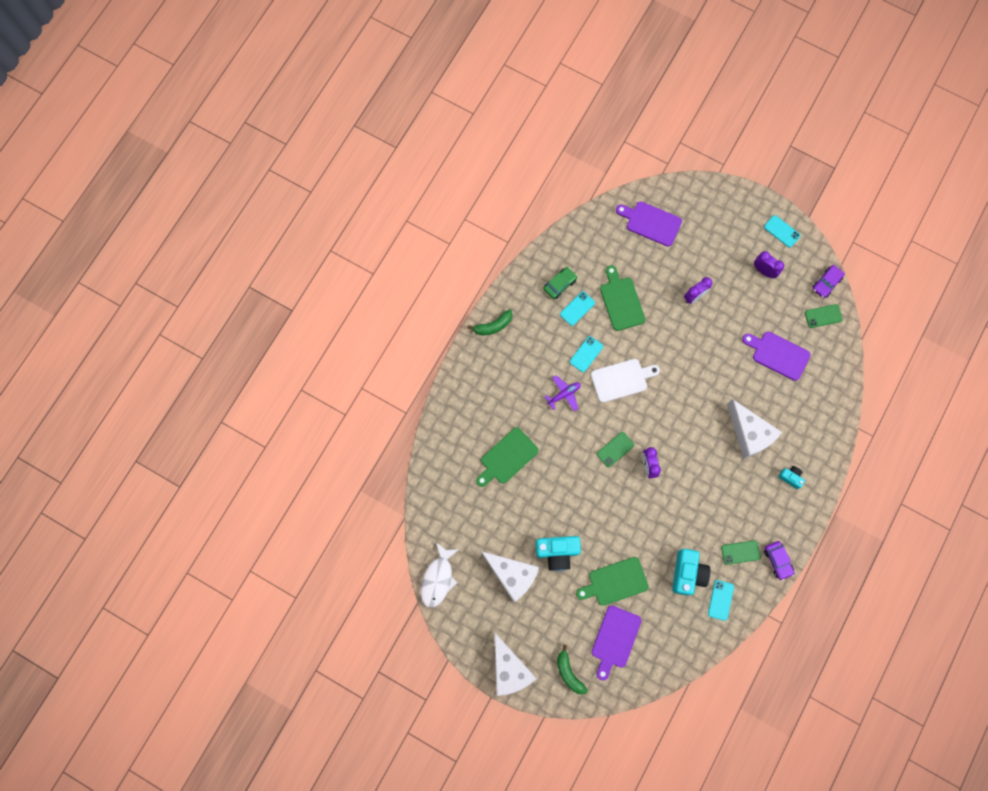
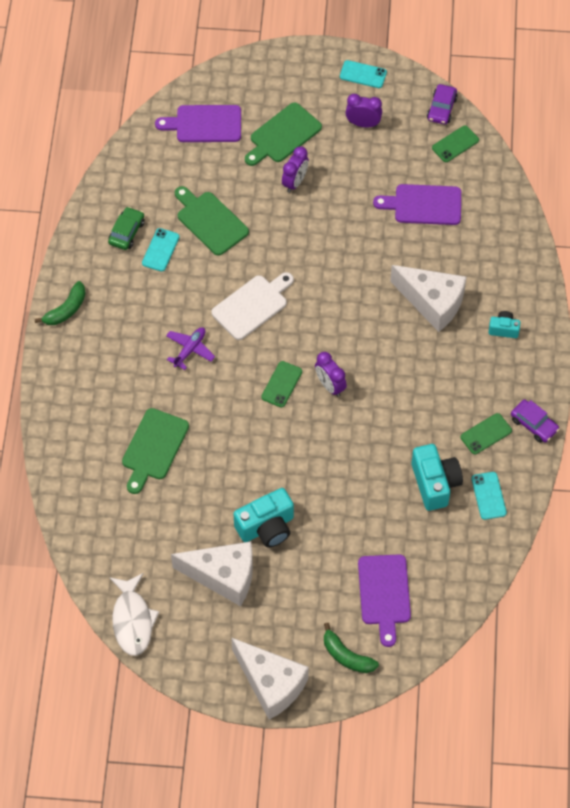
camera: 25 degrees left, 15 degrees down
turquoise phone [570,336,603,372] -> none
green cutting board [576,557,649,606] -> green cutting board moved to [245,102,322,166]

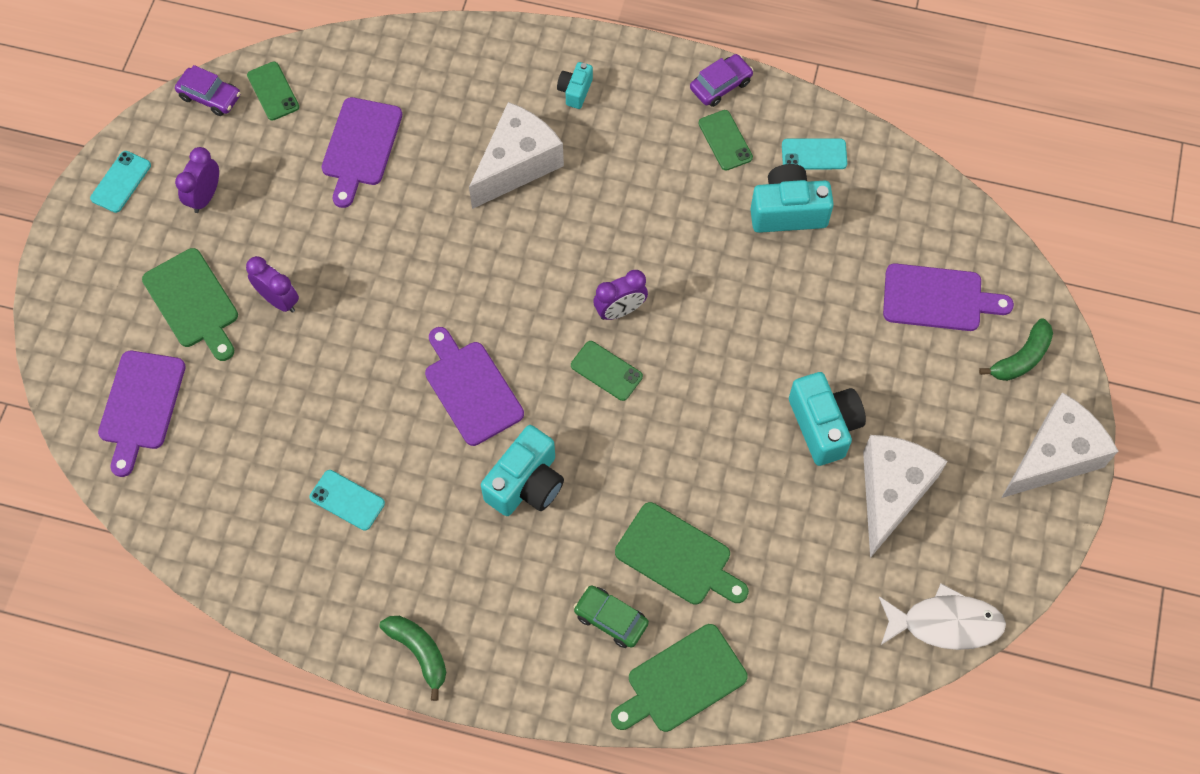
camera: 80 degrees left, 5 degrees up
green car [108,207,145,250] -> green car moved to [574,585,649,648]
purple plane [166,327,215,370] -> turquoise camera [481,425,564,516]
green cutting board [175,186,249,256] -> green cutting board moved to [611,624,748,732]
white cutting board [211,272,294,340] -> purple cutting board [425,327,524,446]

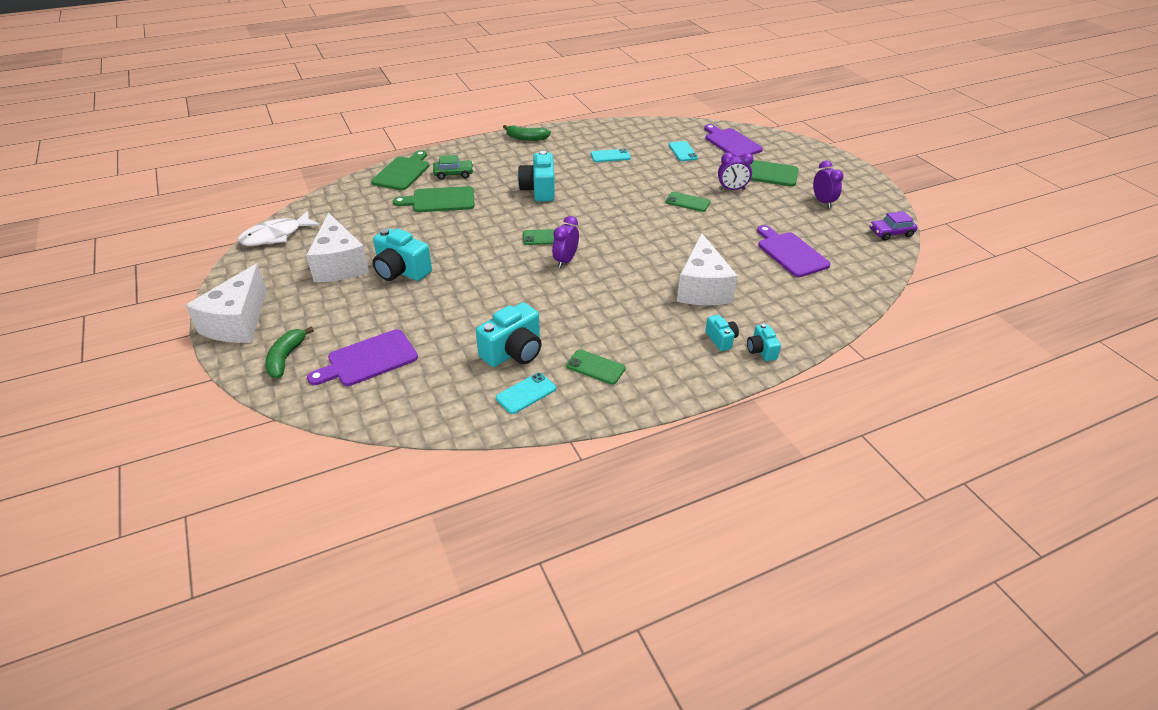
camera: 140 degrees right, 25 degrees down
turquoise phone [90,151,151,213] -> turquoise phone moved to [669,141,698,161]
green phone [247,61,299,121] -> green phone moved to [666,192,710,212]
purple cutting board [425,327,524,446] -> none
purple car [690,54,753,107] -> none
none -> turquoise camera [747,324,781,361]

